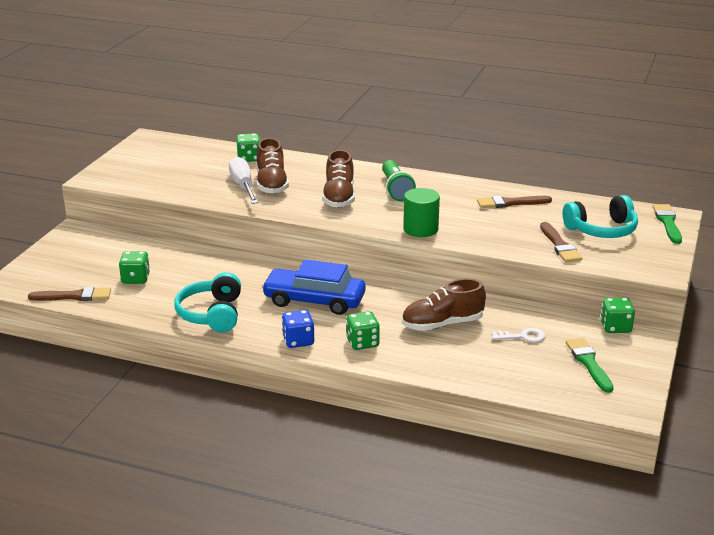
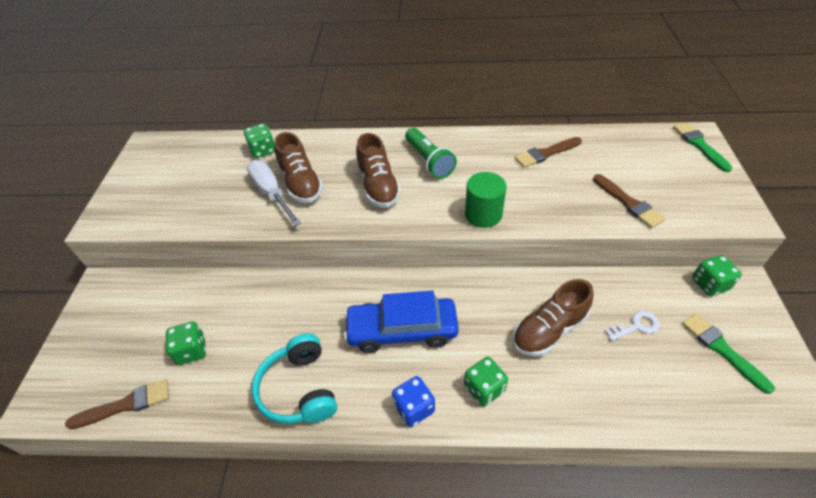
camera: 15 degrees left, 20 degrees up
turquoise headphones [563,195,638,238] -> none

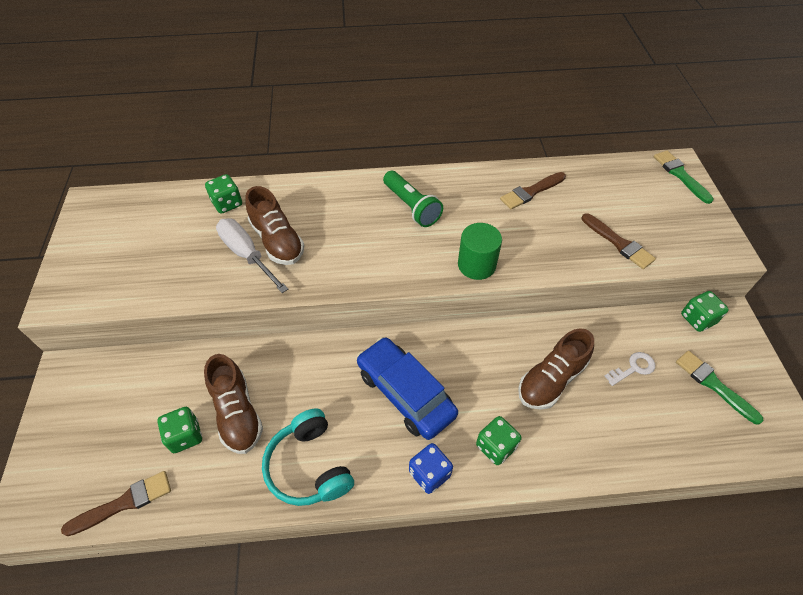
camera: 10 degrees left, 5 degrees up
blue car [344,291,459,353] -> blue car turned 60 degrees clockwise [357,337,458,440]
brown shoe [356,133,401,208] -> brown shoe moved to [204,354,263,454]

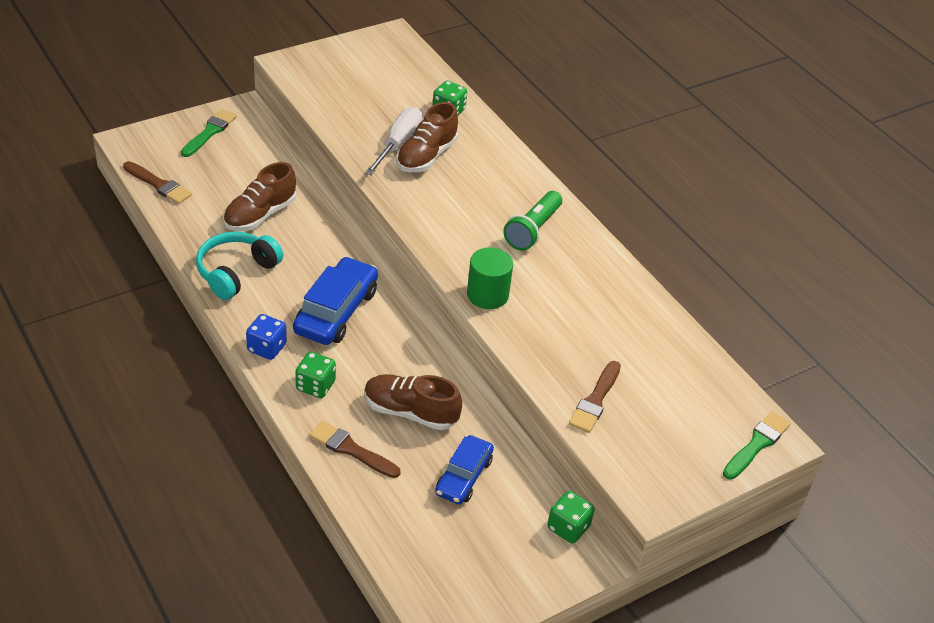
camera: 60 degrees right, 10 degrees down
green dice [157,407,202,453] -> none
brown brush [500,172,566,209] -> brown brush moved to [309,421,401,478]
white key [605,352,655,386] -> blue car [435,435,494,505]
green brush [676,351,764,424] -> green brush moved to [181,109,237,157]

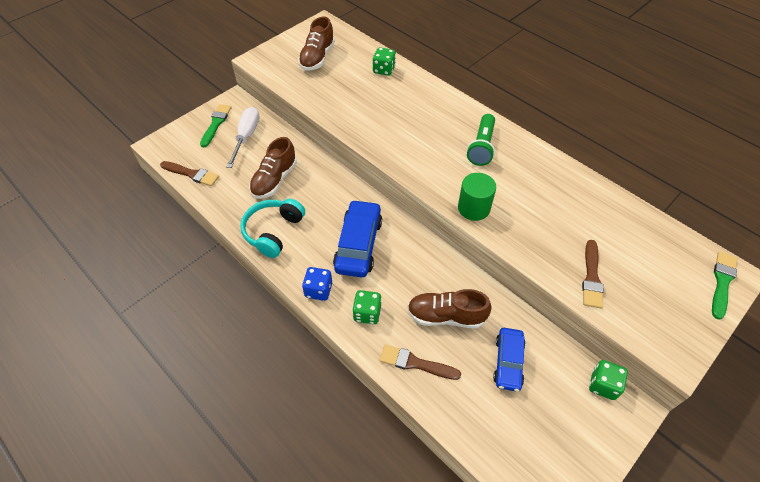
camera: 10 degrees left, 10 degrees up
white screwdriver [365,107,423,175] -> white screwdriver moved to [226,107,259,168]
brown shoe [396,102,458,172] -> brown shoe moved to [298,17,335,71]

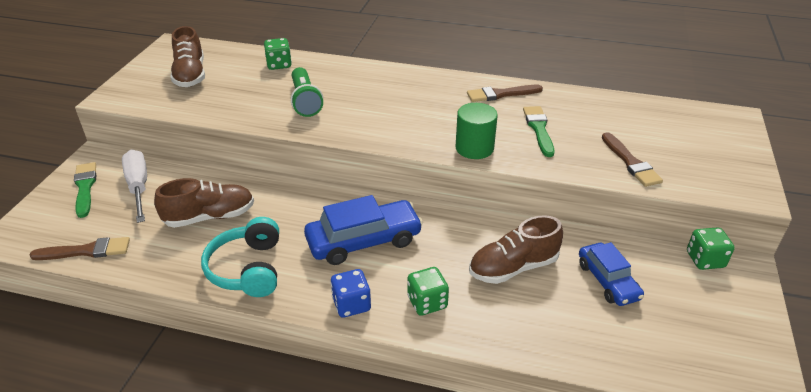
camera: 30 degrees left, 15 degrees down
brown shoe [249,137,297,199] -> brown shoe turned 105 degrees counterclockwise [154,178,254,228]
blue car [333,200,382,278] -> blue car turned 90 degrees clockwise [304,195,423,265]
brown brush [380,345,461,380] -> brown brush moved to [467,85,543,102]
green flashlight [467,114,495,166] -> green flashlight moved to [291,67,323,117]
green brush [712,252,737,320] -> green brush moved to [523,106,554,157]

